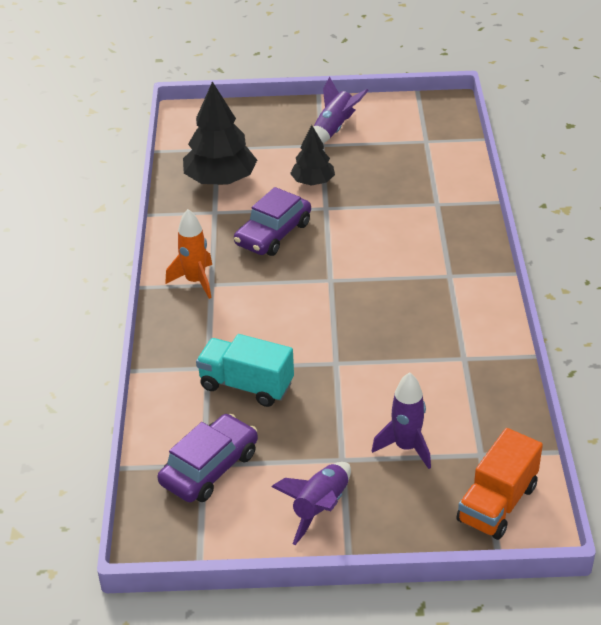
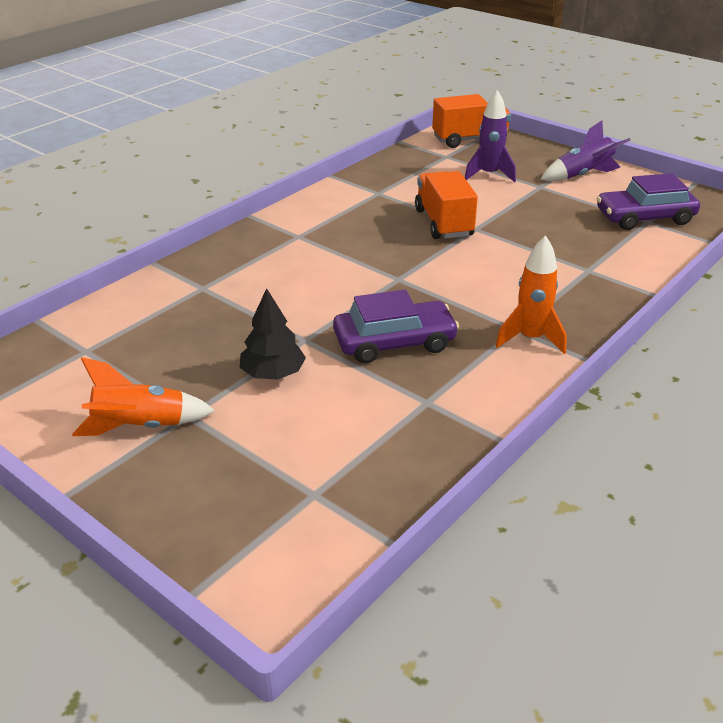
camera: 140 degrees left, 5 degrees down
black tree [183,81,257,185] -> none
turquoise truck [196,334,294,407] -> none
purple rocket [313,76,369,144] -> orange rocket [72,357,215,436]
none -> orange truck [415,171,478,239]

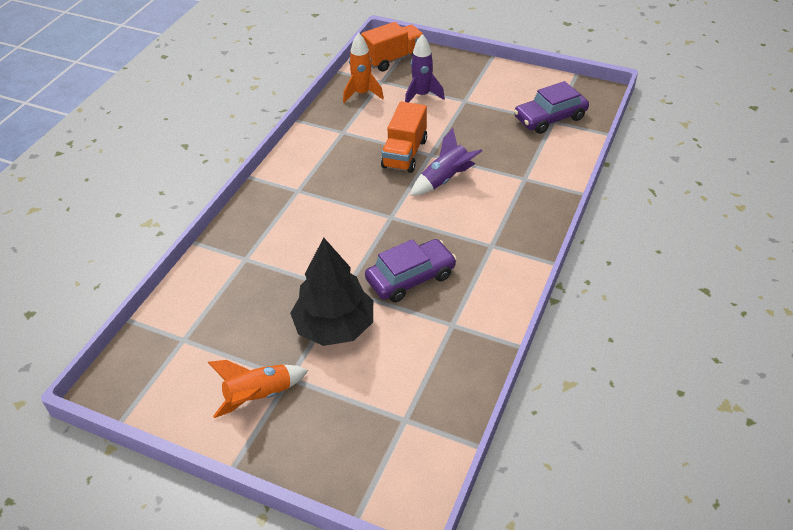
camera: 15 degrees left, 10 degrees up
black tree [240,288,306,380] -> black tree [290,237,373,346], size x1.68
orange truck [415,171,478,239] -> orange truck turned 135 degrees counterclockwise [381,102,427,173]
orange rocket [496,235,567,354] -> orange rocket moved to [343,33,384,103]
purple rocket [540,121,631,181] -> purple rocket moved to [410,128,482,196]

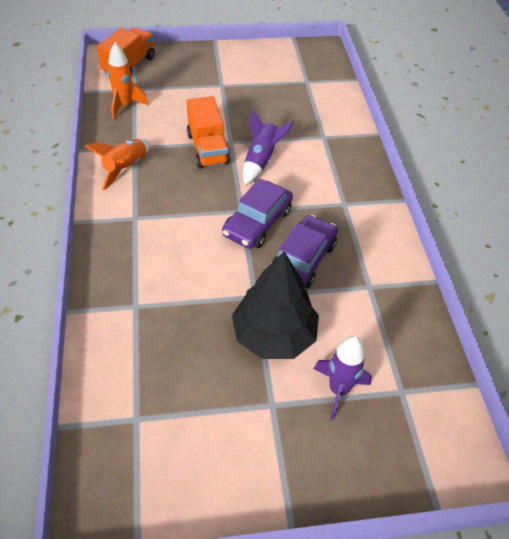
camera: 35 degrees left, 5 degrees up
orange rocket [208,360,308,418] -> orange rocket moved to [84,139,150,190]
purple rocket [405,34,445,103] -> purple rocket moved to [314,336,372,420]
purple car [514,81,589,134] -> purple car moved to [222,178,293,249]

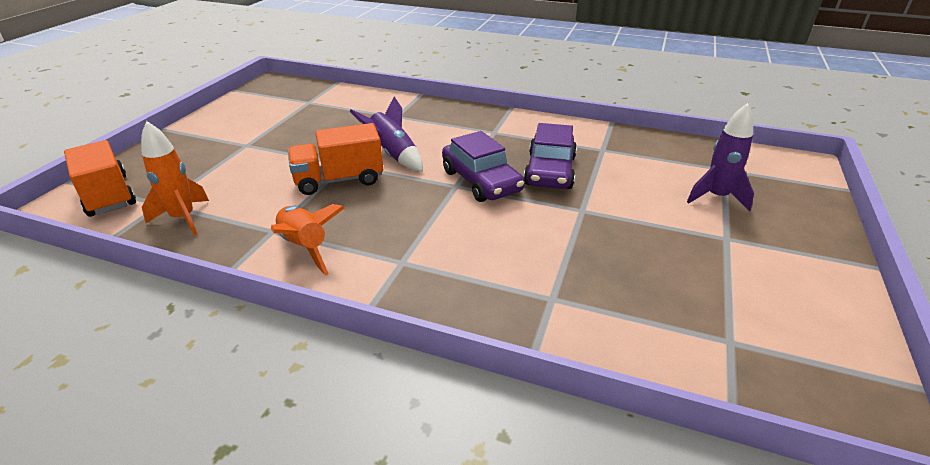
camera: 60 degrees left, 15 degrees down
orange truck [186,96,230,168] -> orange truck turned 150 degrees clockwise [288,123,383,195]
black tree [232,252,319,359] -> none
purple car [271,215,338,289] -> purple car turned 135 degrees counterclockwise [524,123,577,189]

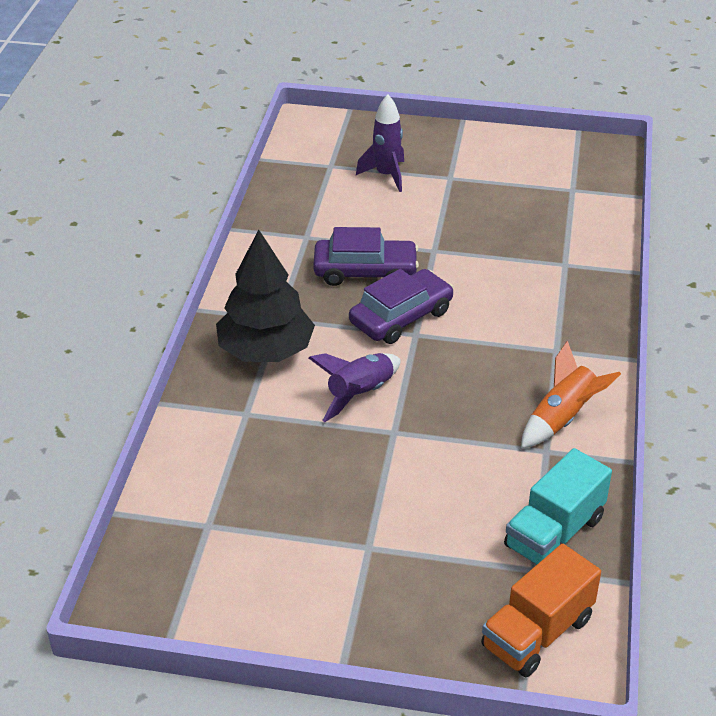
camera: 100 degrees left, 5 degrees up
orange rocket [141,121,209,236] -> turquoise truck [504,448,612,564]
orange truck [288,123,383,195] -> none
none -> black tree [216,230,315,362]

